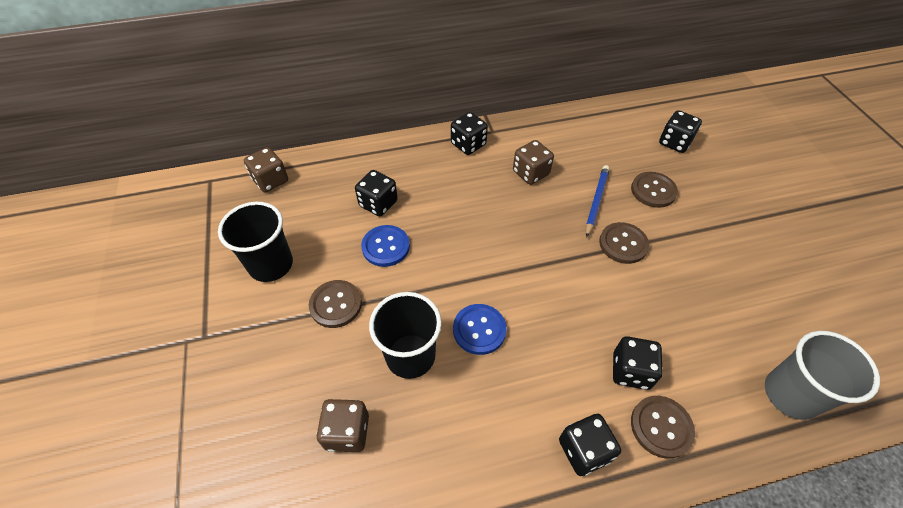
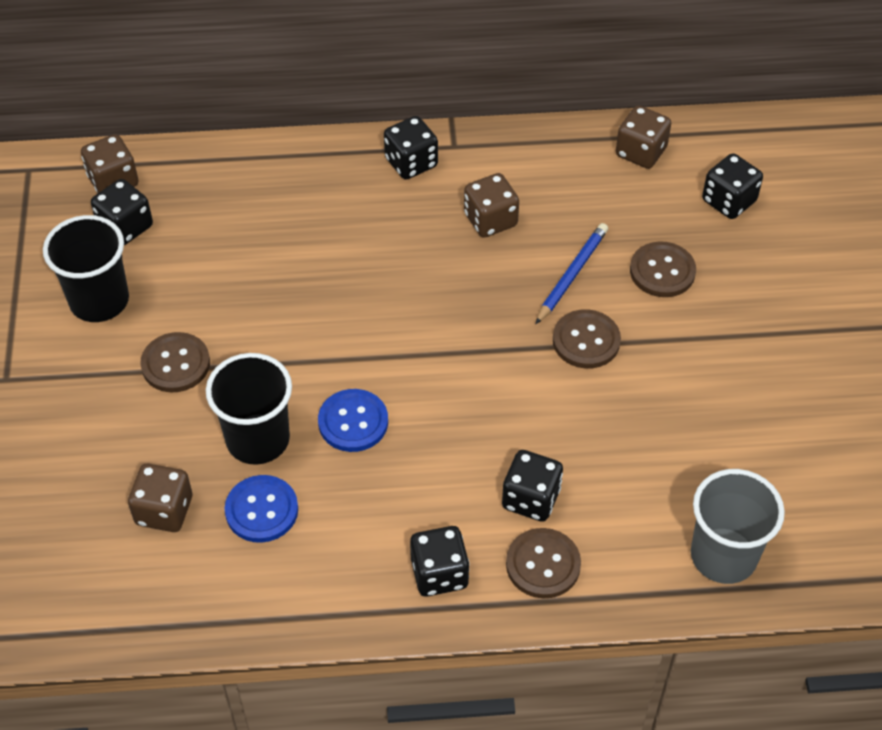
camera: 10 degrees right, 0 degrees up
black dice [355,170,398,216] -> black dice moved to [91,179,153,245]
blue button [361,225,410,267] -> blue button moved to [224,475,298,543]
none -> brown dice [616,105,671,169]

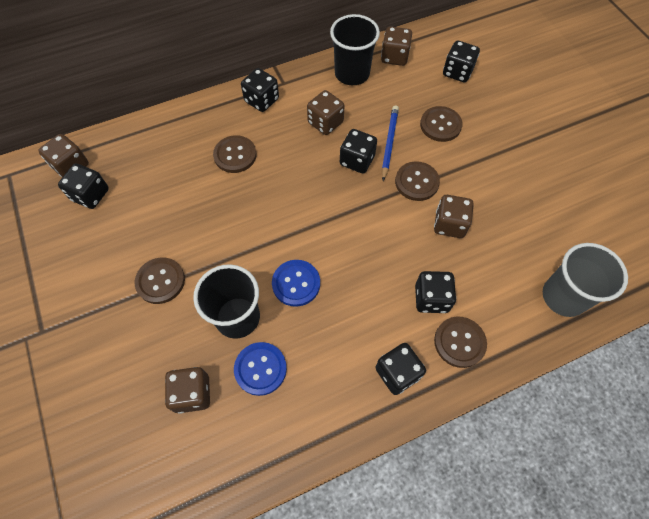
camera: 20 degrees left, 10 degrees up
black cup [43,215,129,322] -> black cup moved to [330,14,380,85]
none -> brown button [213,135,257,173]
none -> black dice [340,129,377,173]
none -> brown dice [434,195,474,238]

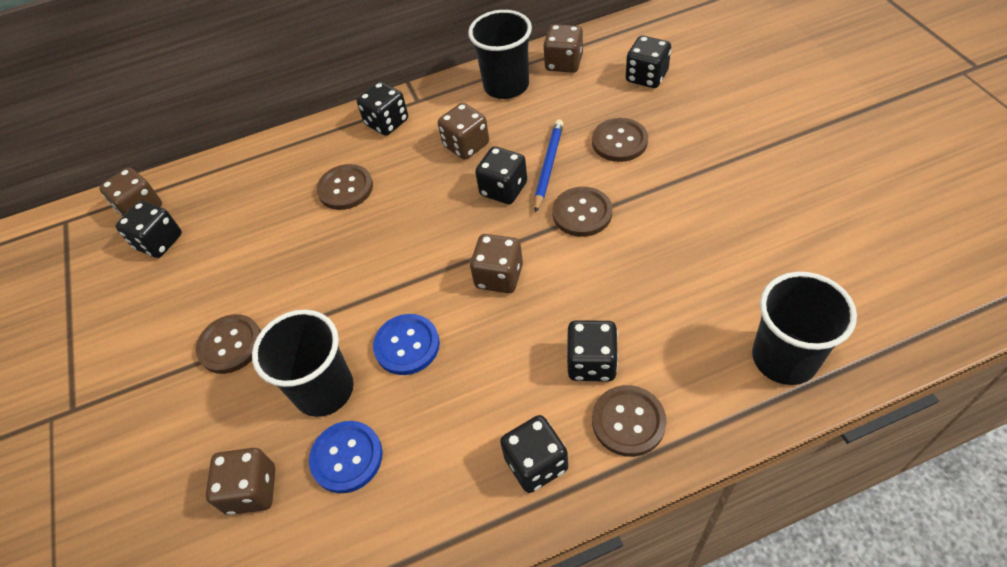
camera: 10 degrees right, 10 degrees down
brown dice [434,195,474,238] -> brown dice moved to [470,234,523,293]
grey cup [543,243,628,317] -> black cup [752,272,857,385]

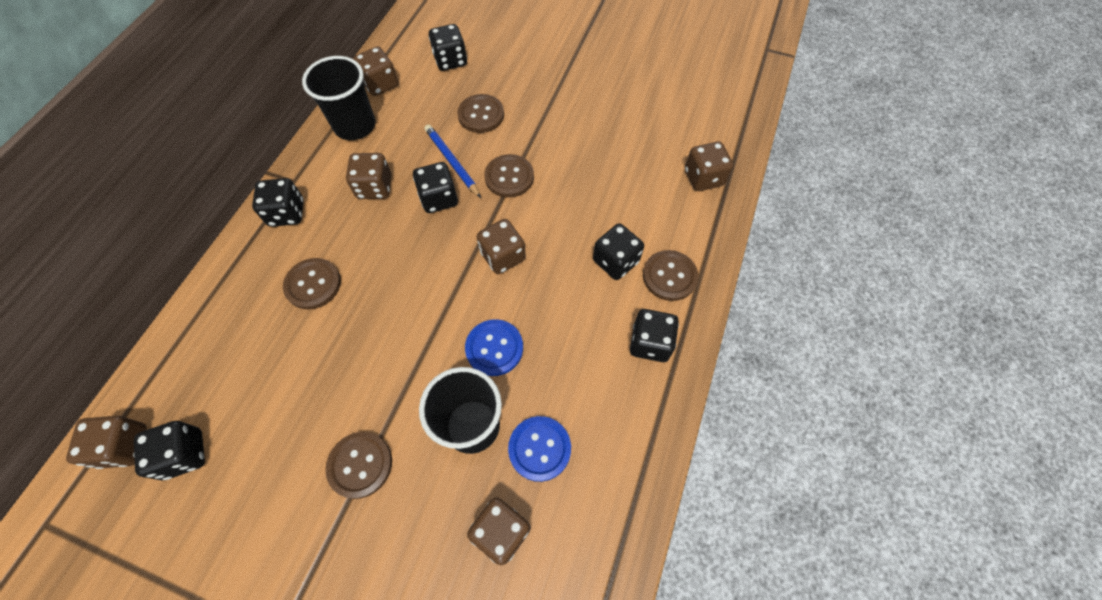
camera: 55 degrees left, 10 degrees up
black cup [752,272,857,385] -> brown dice [685,141,733,191]

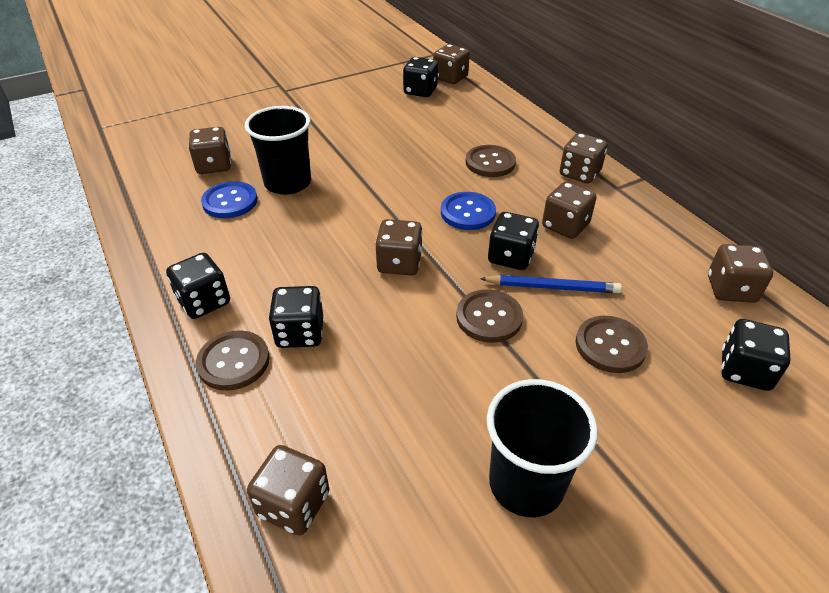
camera: 130 degrees right, 20 degrees down
black dice [252,178,304,227] -> brown dice [560,133,608,184]
black cup [302,56,376,140] -> black cup moved to [487,379,598,517]
brown button [325,432,392,499] -> none
blue button [465,319,523,376] -> blue button moved to [441,192,496,230]

